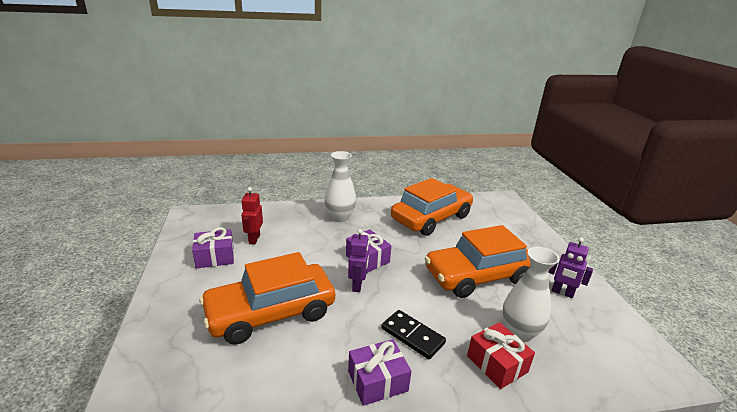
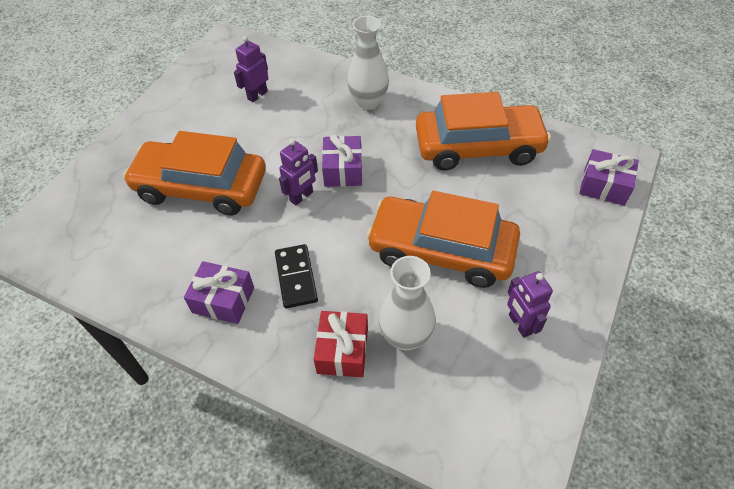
camera: 40 degrees right, 25 degrees up
purple gift [192,227,234,268] -> purple gift moved to [579,149,639,206]
red robot [241,187,263,244] -> purple robot [234,36,269,102]

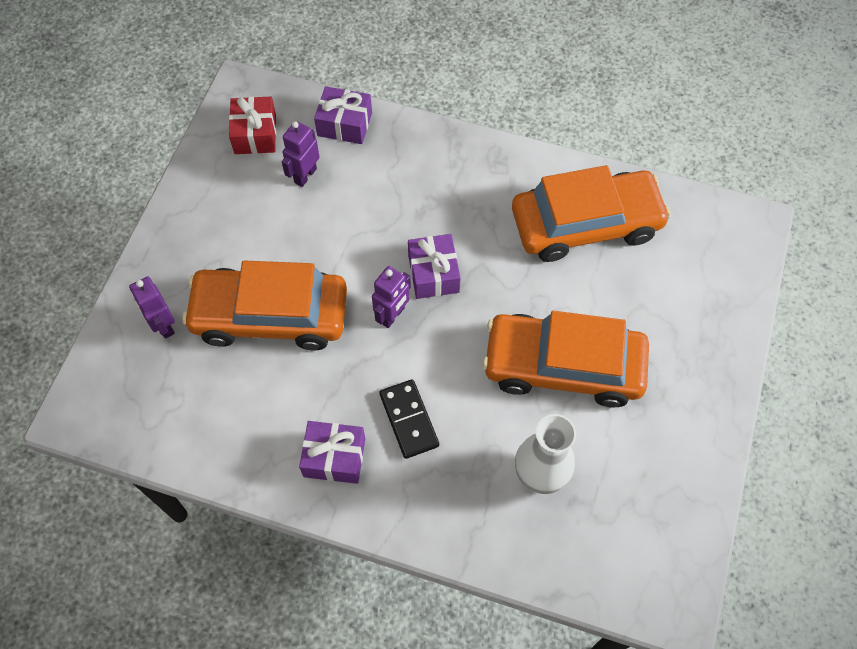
camera: 10 degrees left, 10 degrees up
red gift [314,311,368,377] -> red gift moved to [229,97,276,154]
white vase [347,16,389,110] -> none
purple robot [507,271,553,338] -> purple robot moved to [129,277,175,339]
purple gift [579,149,639,206] -> purple gift moved to [314,86,372,144]

